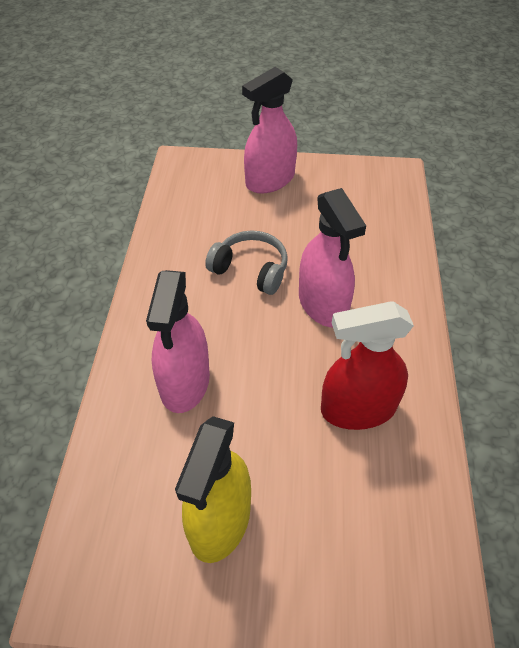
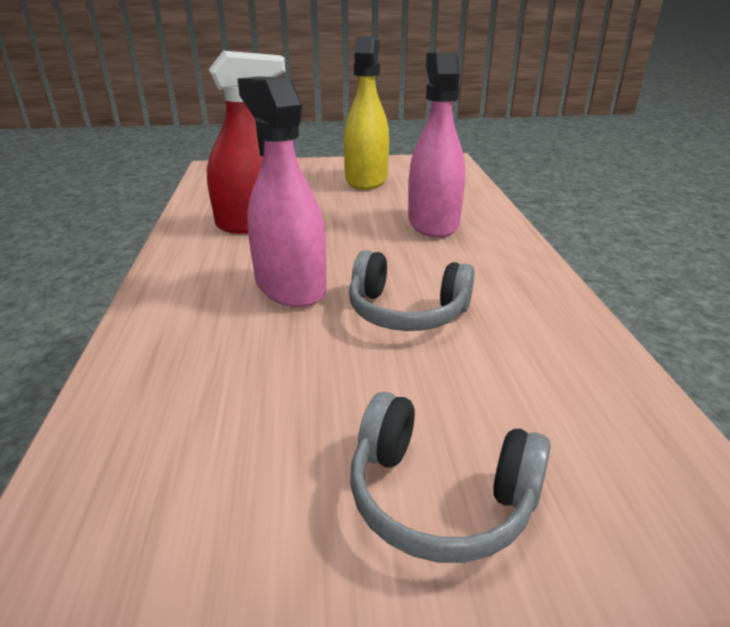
camera: 170 degrees right, 20 degrees down
pink spray bottle [242,67,297,194] -> grey headphones [350,392,551,563]

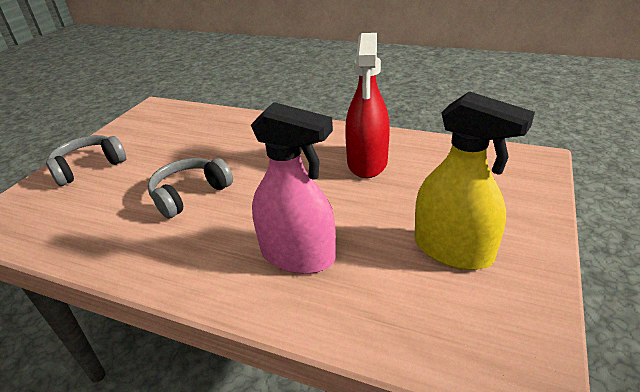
camera: 120 degrees right, 5 degrees up
pink spray bottle [238,76,327,307] -> none

